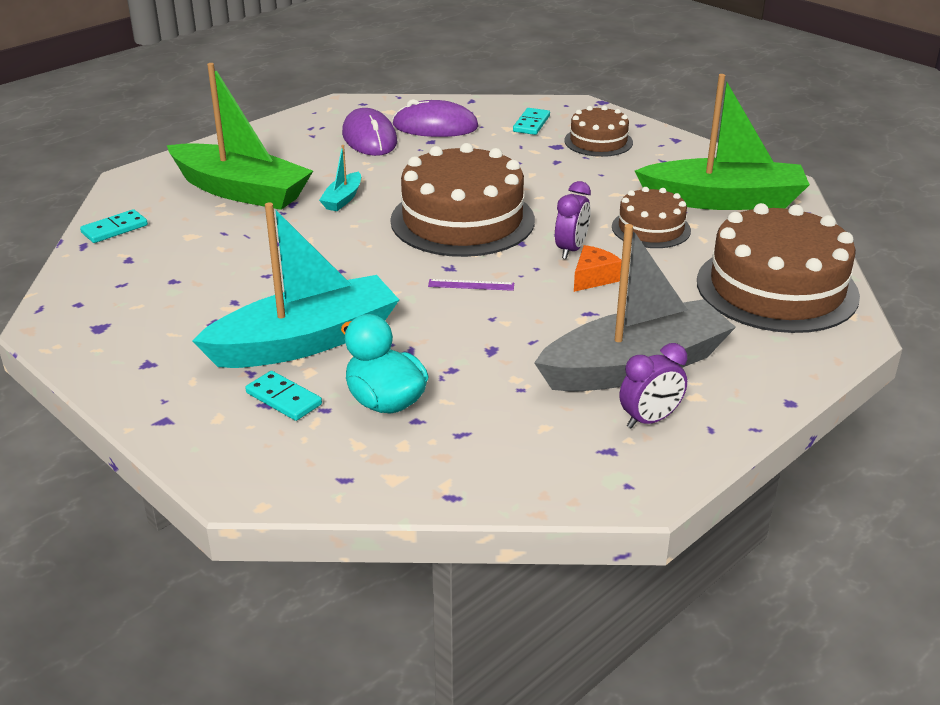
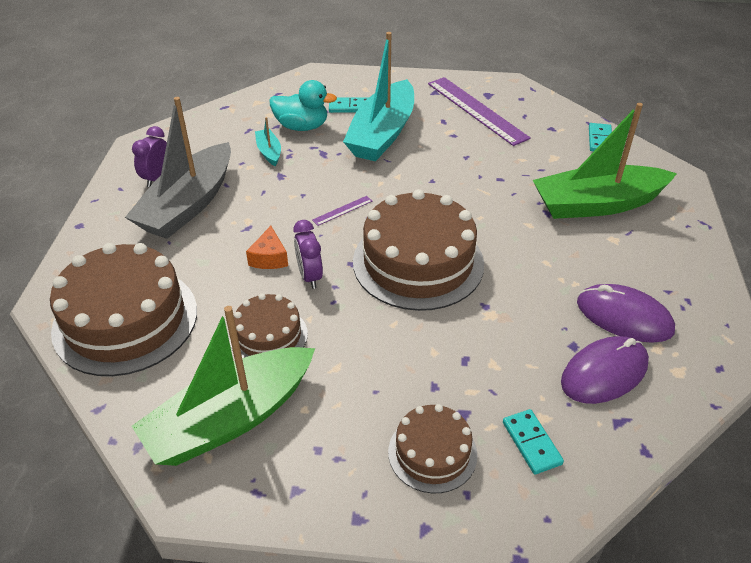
camera: 140 degrees right, 10 degrees up
turquoise boat [319,145,361,211] -> turquoise boat moved to [255,117,281,166]
none -> purple ruler [428,77,531,146]

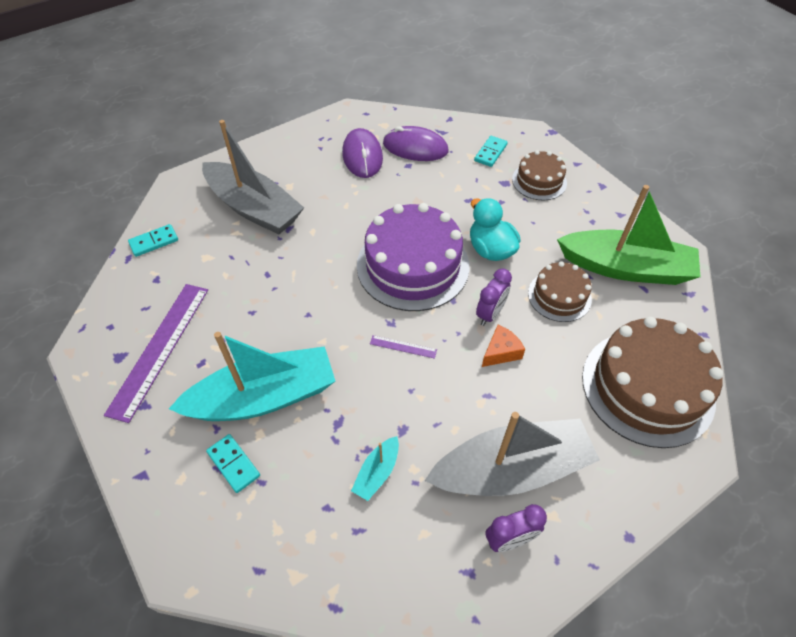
camera: 130 degrees left, 10 degrees up
turquoise duck [270,80,337,131] -> turquoise duck moved to [470,198,521,261]
brown cake [353,189,484,311] -> purple cake [357,203,469,311]
green boat [533,103,677,219] -> grey boat [202,120,304,235]

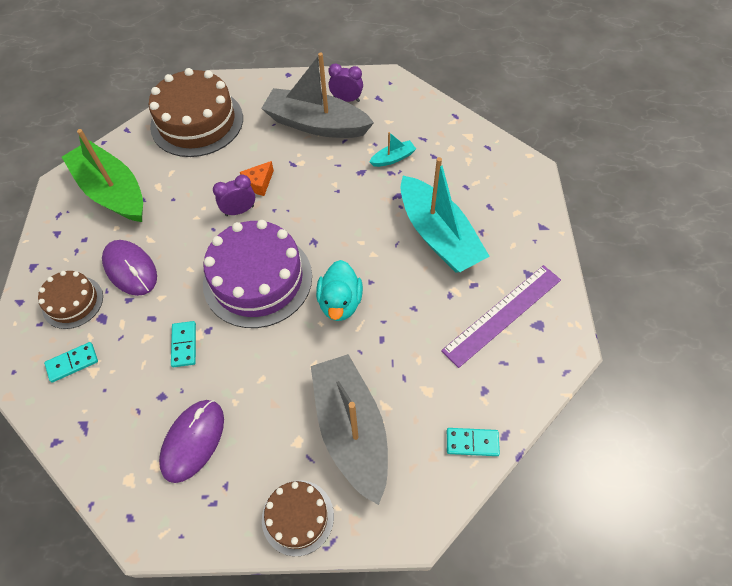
camera: 145 degrees left, 5 degrees up
turquoise boat [169,332,335,421] -> turquoise boat turned 135 degrees counterclockwise [400,157,490,272]
turquoise domino [206,434,260,493] -> turquoise domino moved to [171,321,196,367]
purple ruler [370,335,437,359] -> none
purple mouse [383,126,449,161] -> purple mouse moved to [102,240,157,296]
turquoise duck [470,198,521,261] -> turquoise duck moved to [316,260,363,321]
orange cheese [482,325,525,367] -> orange cheese turned 45 degrees counterclockwise [240,161,274,196]
brown cake [528,261,592,322] -> brown cake moved to [262,480,334,556]

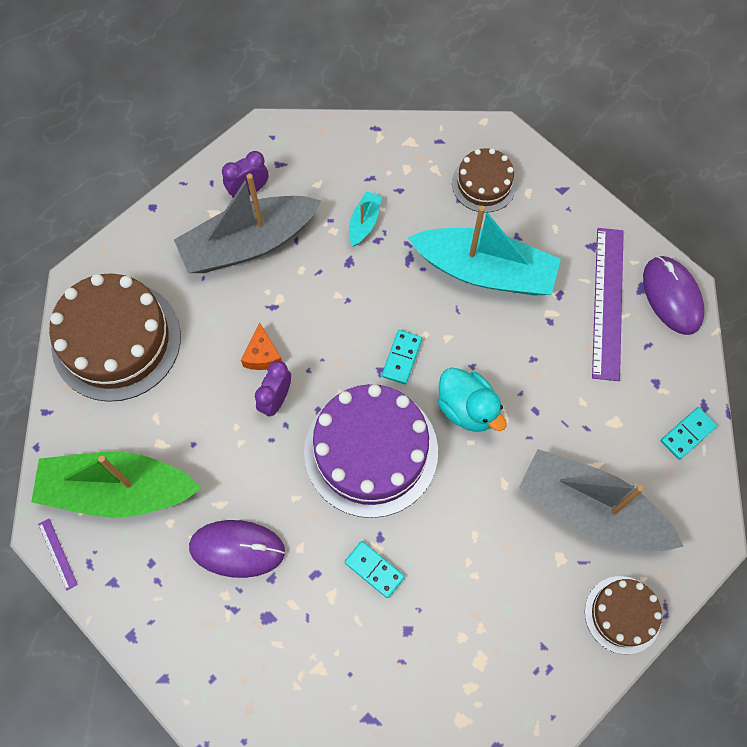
camera: 45 degrees left, 10 degrees up
brown cake [38,271,103,329] -> brown cake moved to [452,148,517,213]
turquoise domino [44,342,98,382] -> turquoise domino moved to [382,330,422,384]
purple mouse [159,400,224,483] -> purple mouse moved to [643,256,705,335]
none -> purple ruler [38,519,78,591]

